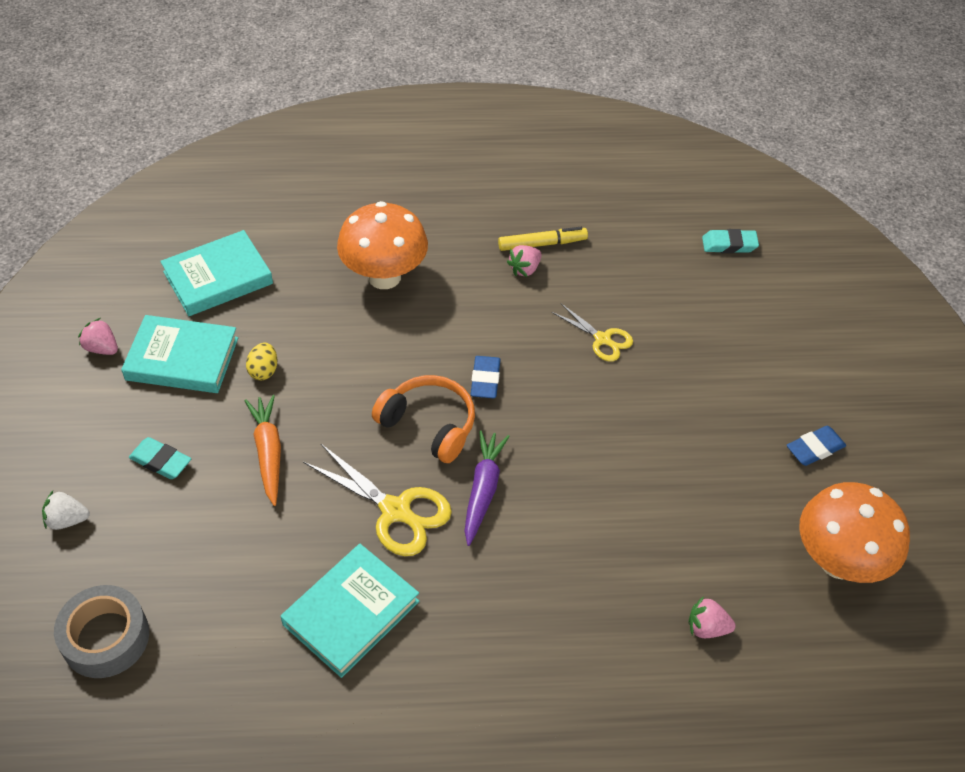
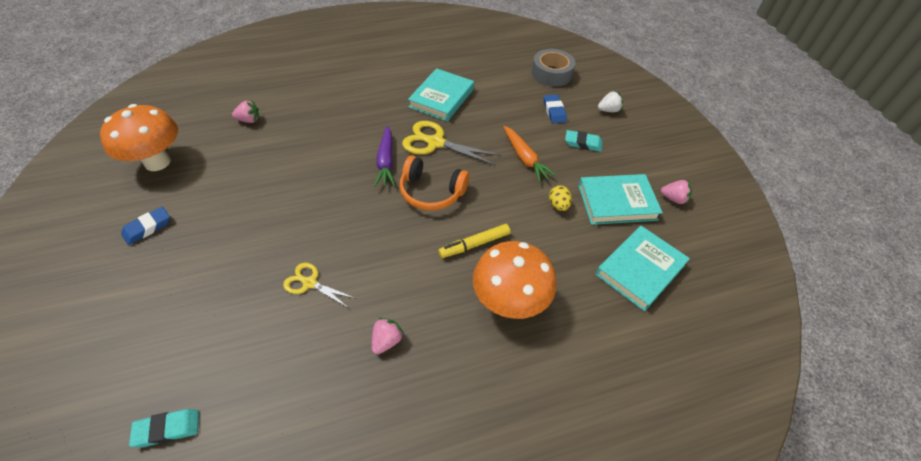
camera: 165 degrees right, 0 degrees up
blue eraser [471,356,501,398] -> blue eraser moved to [544,94,567,124]
yellow marker [498,227,588,251] -> yellow marker moved to [438,224,510,258]

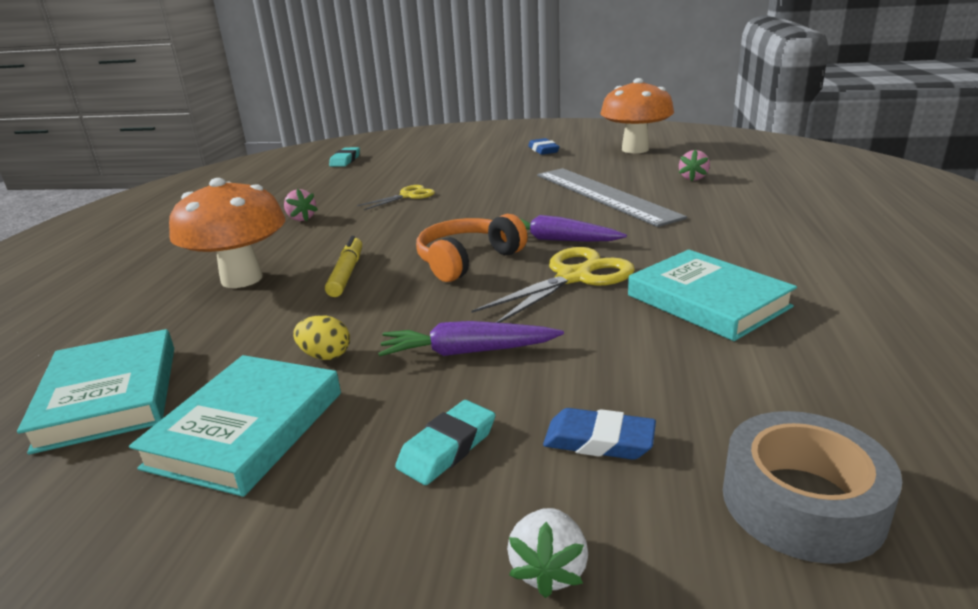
camera: 120 degrees right, 25 degrees down
orange carrot [503,126,556,182] -> purple carrot [378,321,564,356]
pink strawberry [660,180,692,205] -> none
none -> grey ruler [537,168,687,227]

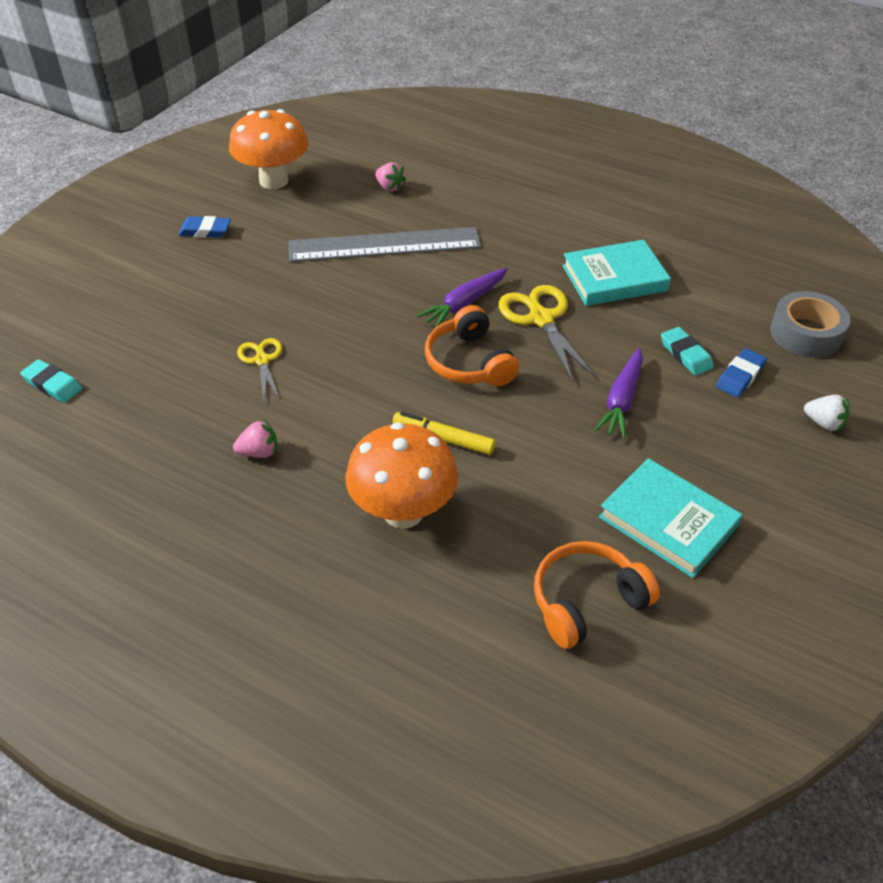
camera: 70 degrees left, 20 degrees up
turquoise book [17,329,174,455] -> orange headphones [534,541,660,649]
yellow egg [293,315,350,360] -> none
turquoise eraser [395,400,495,485] -> turquoise eraser moved to [661,327,714,376]

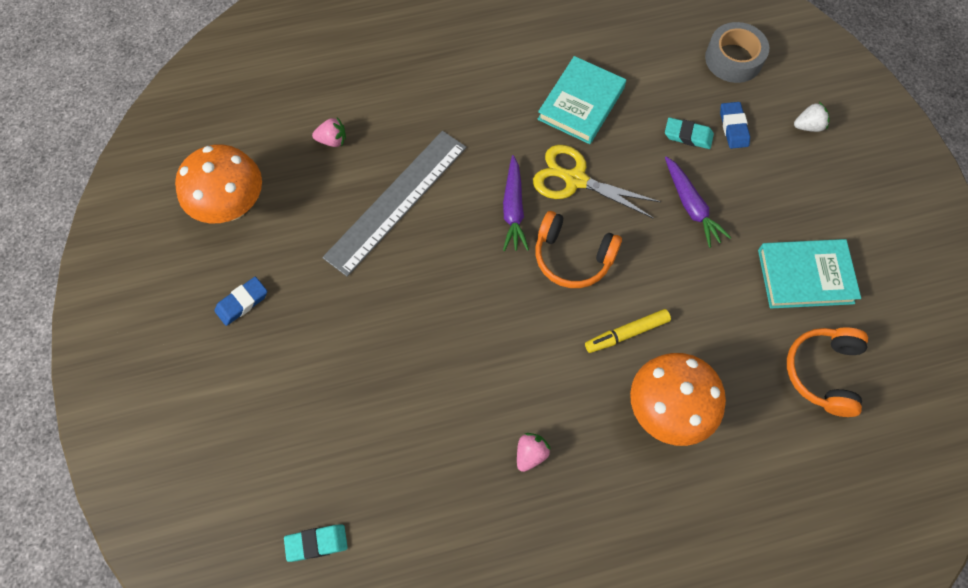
camera: 45 degrees left, 20 degrees up
yellow scissors [237,338,282,400] -> none

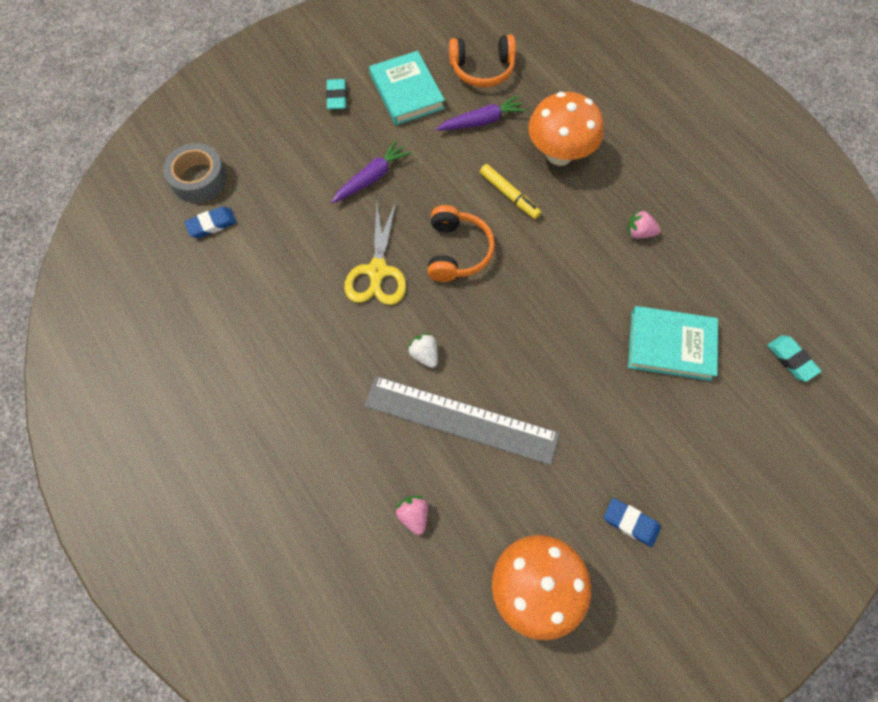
camera: 110 degrees left, 0 degrees up
purple carrot [503,155,529,251] -> purple carrot moved to [436,95,527,130]
turquoise book [537,56,626,144] -> turquoise book moved to [628,306,718,381]
turquoise eraser [665,117,714,149] -> turquoise eraser moved to [326,79,347,110]
blue eraser [720,102,750,149] -> blue eraser moved to [184,206,237,238]
white strawberry [794,102,830,132] -> white strawberry moved to [407,333,438,368]

